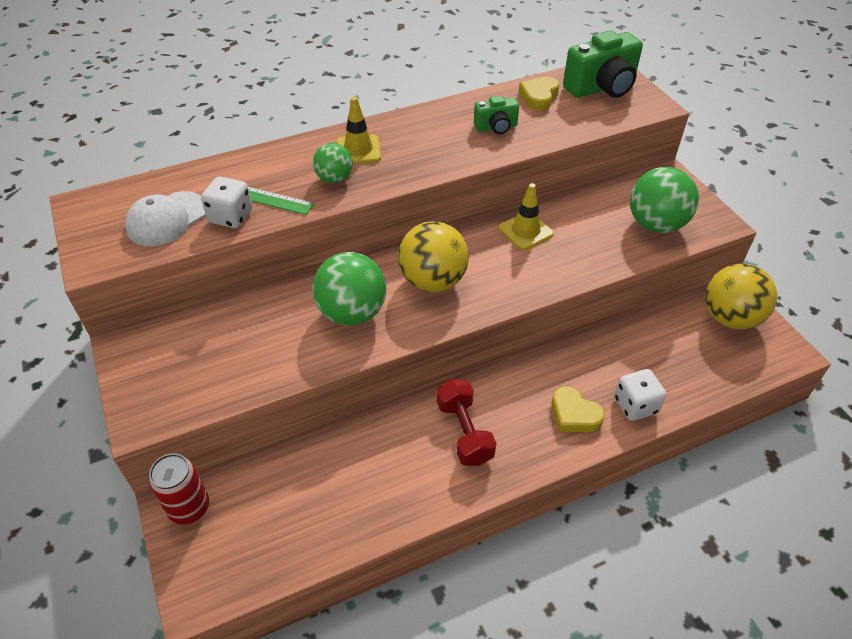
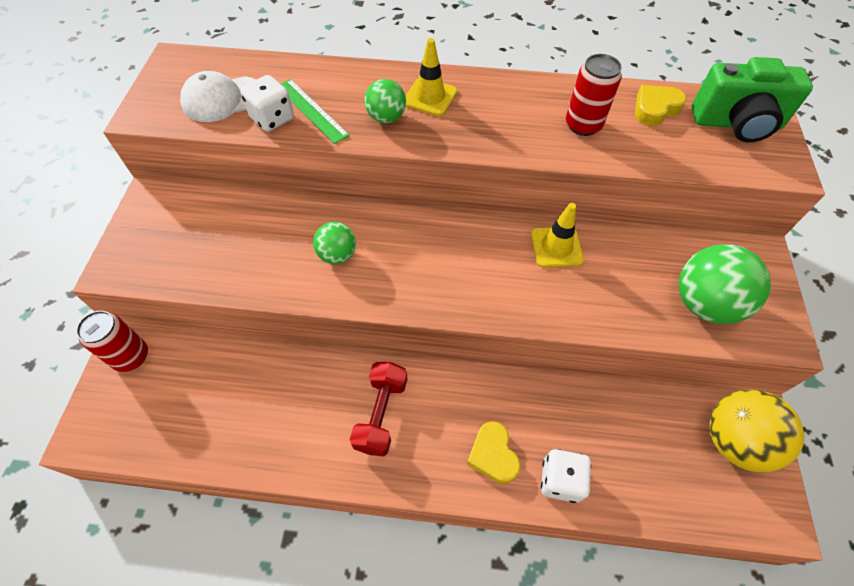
camera: 30 degrees right, 10 degrees up
green ball [312,252,386,326] -> green ball [313,222,356,264], size x0.58
yellow ball [398,221,469,292] -> none
green camera [474,96,519,134] -> red can [566,54,622,136]

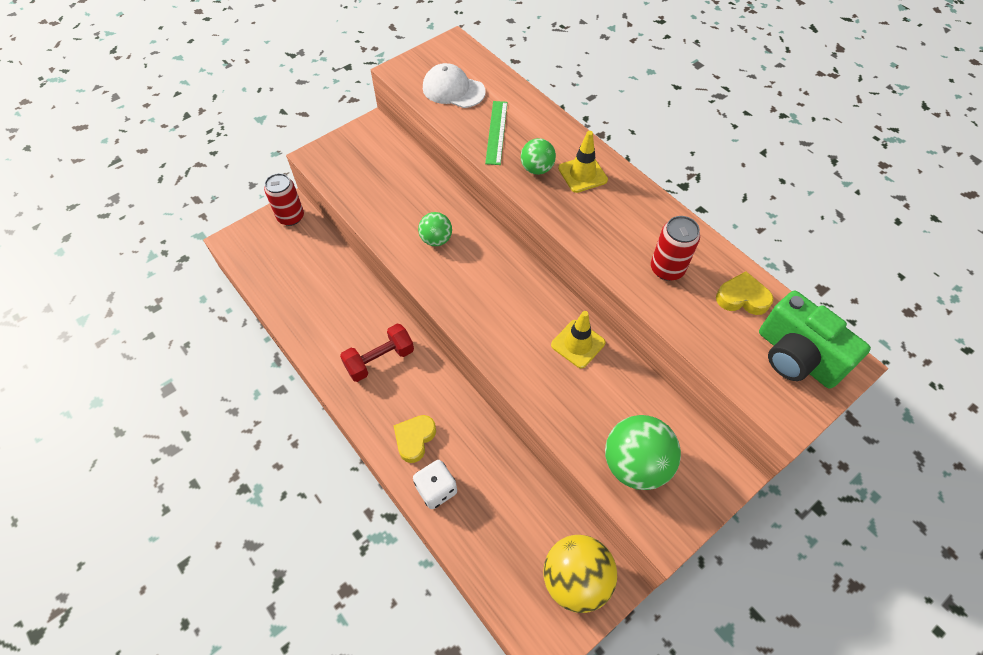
camera: 45 degrees right, 0 degrees up
white dice [240,75,294,132] -> none

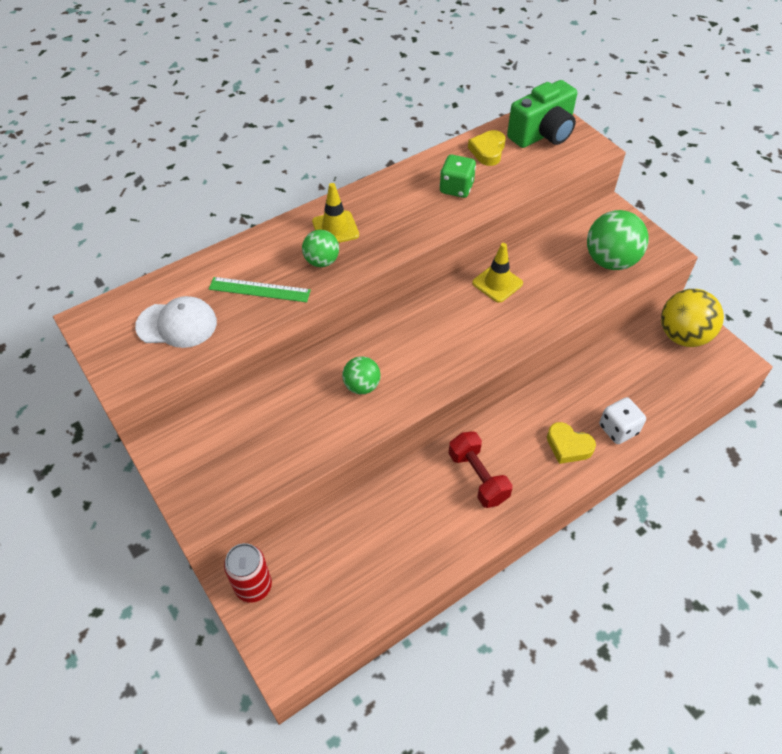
camera: 85 degrees left, 5 degrees down
white cap [423,63,486,108] -> white cap turned 120 degrees counterclockwise [135,296,217,348]
red can [651,216,700,281] -> green dice [439,155,476,198]

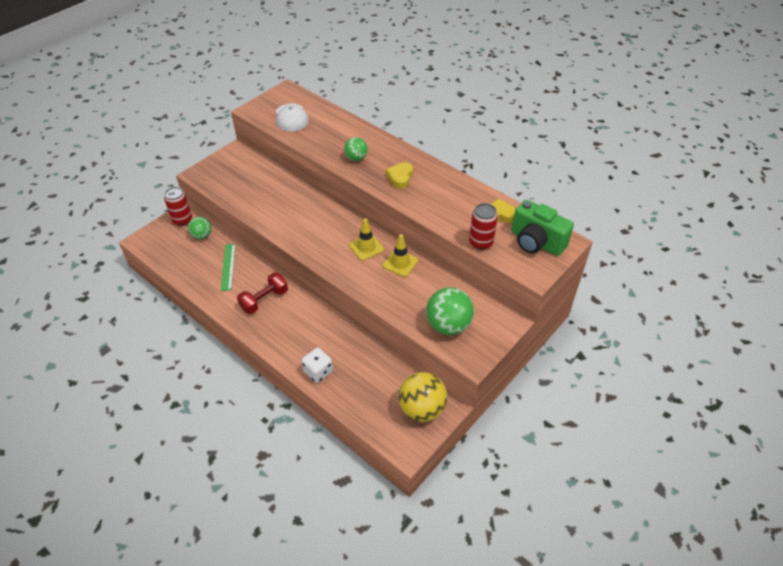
camera: 75 degrees right, 5 degrees down
green ruler [209,277,311,302] -> green ruler moved to [221,244,236,291]
yellow traffic cone [312,183,359,243] -> yellow traffic cone moved to [349,218,384,261]
green ball [342,356,381,394] -> green ball moved to [188,217,211,239]
green dice [439,155,476,198] -> none
yellow heart [547,422,596,464] -> yellow heart moved to [386,162,413,189]
none -> red can [469,203,498,250]

